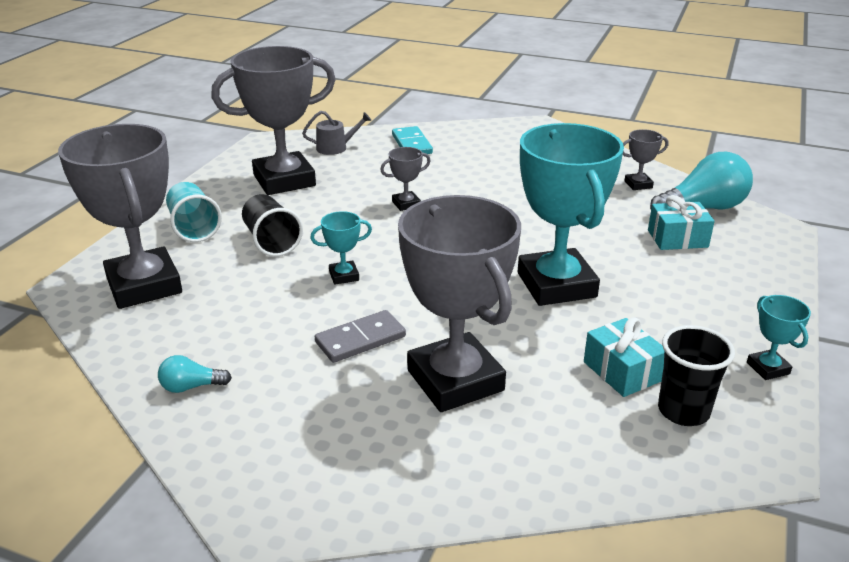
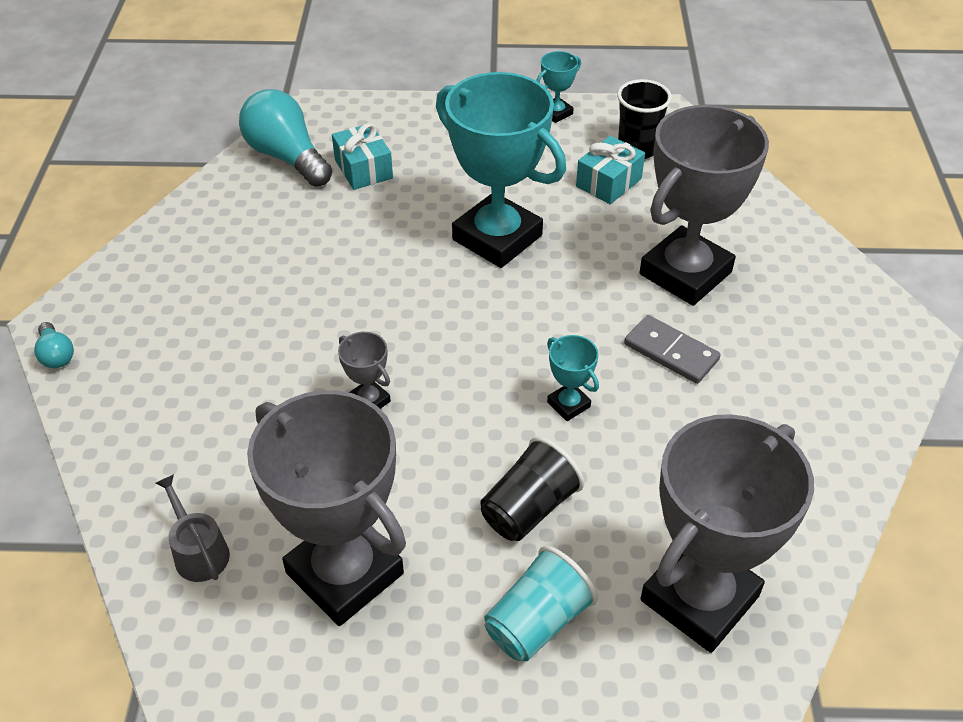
camera: 110 degrees left, 15 degrees up
turquoise light bulb [158,355,232,393] -> turquoise light bulb moved to [34,322,74,368]
turquoise domino [392,126,433,154] -> none
turquoise trophy [518,123,624,306] -> turquoise trophy turned 75 degrees clockwise [436,72,566,268]
grey trophy [623,129,668,190] -> none

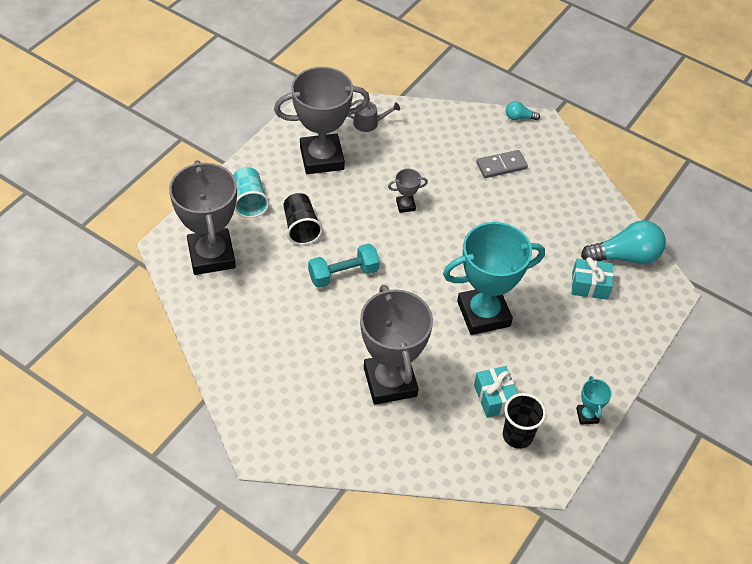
camera: 120 degrees right, 5 degrees up
turquoise trophy [547,335,599,421] -> turquoise dumbbell [308,243,380,288]
grey domino [624,315,721,384] -> grey domino moved to [476,150,528,178]

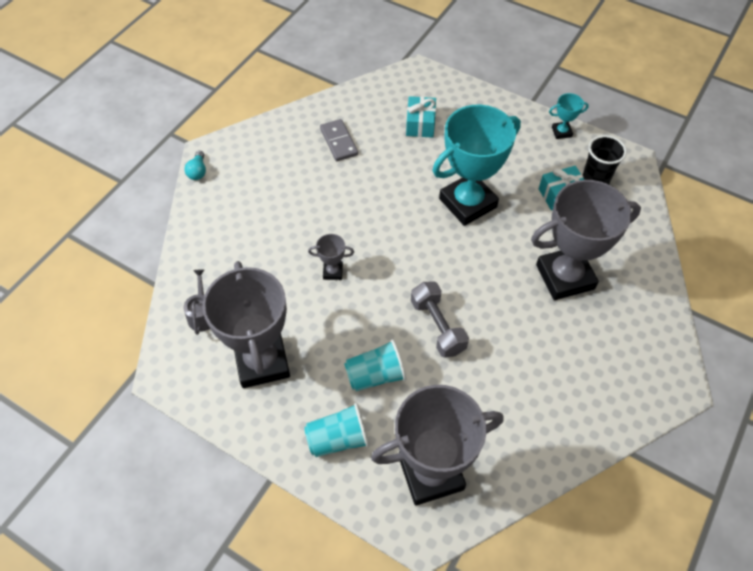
camera: 90 degrees left, 5 degrees up
black cup [283,193,323,245] -> turquoise cup [344,340,406,391]
turquoise dumbbell [308,243,380,288] -> grey dumbbell [411,281,469,358]
grey trophy [388,169,428,213] -> grey trophy turned 75 degrees counterclockwise [308,234,354,280]
turquoise trophy [443,222,545,335] -> turquoise trophy turned 75 degrees clockwise [433,105,521,226]
grey domino [476,150,528,178] -> grey domino moved to [320,119,358,161]
turquoise light bulb [581,220,666,264] -> none

